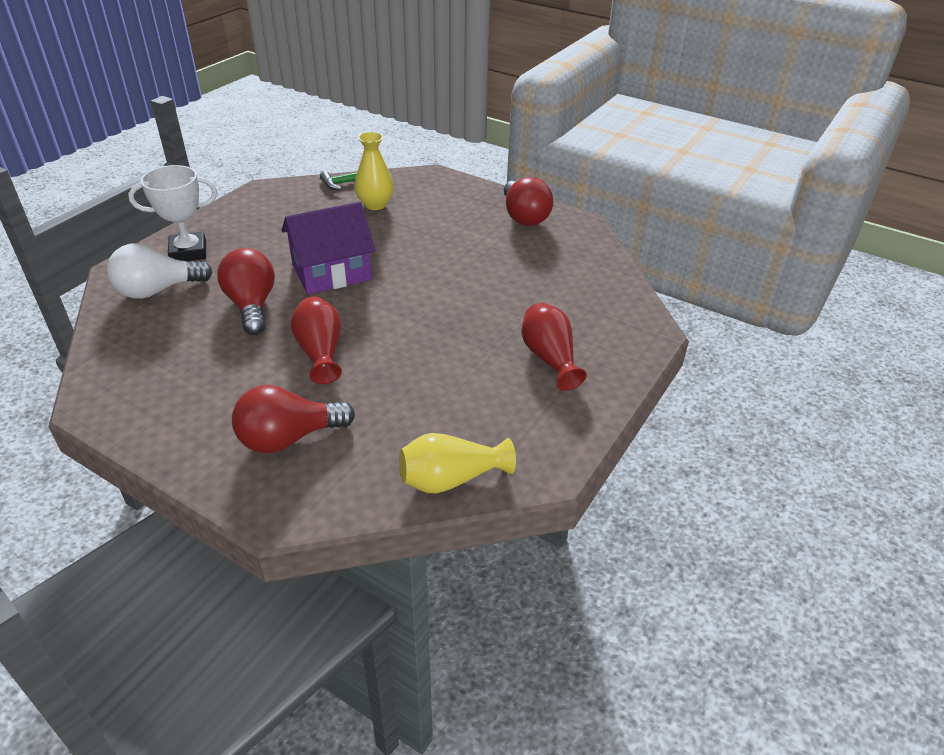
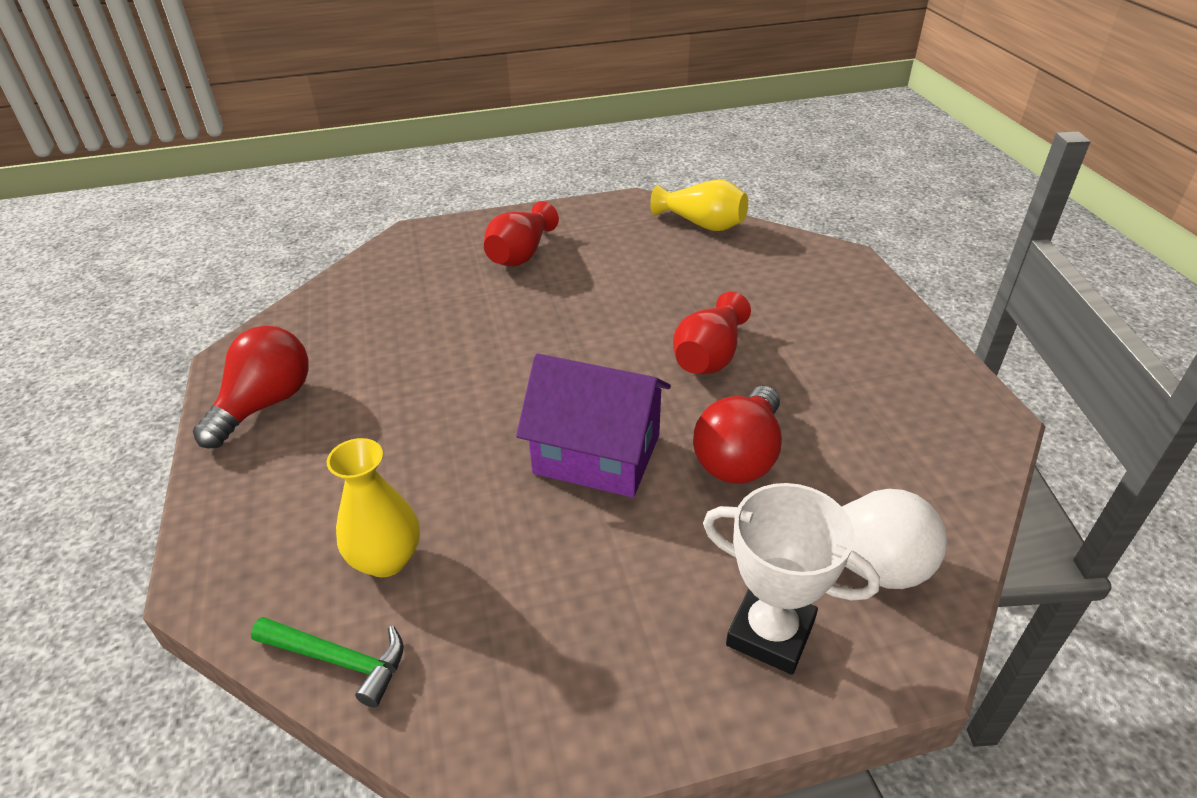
camera: 135 degrees left, 0 degrees up
red light bulb [232,385,355,453] -> none

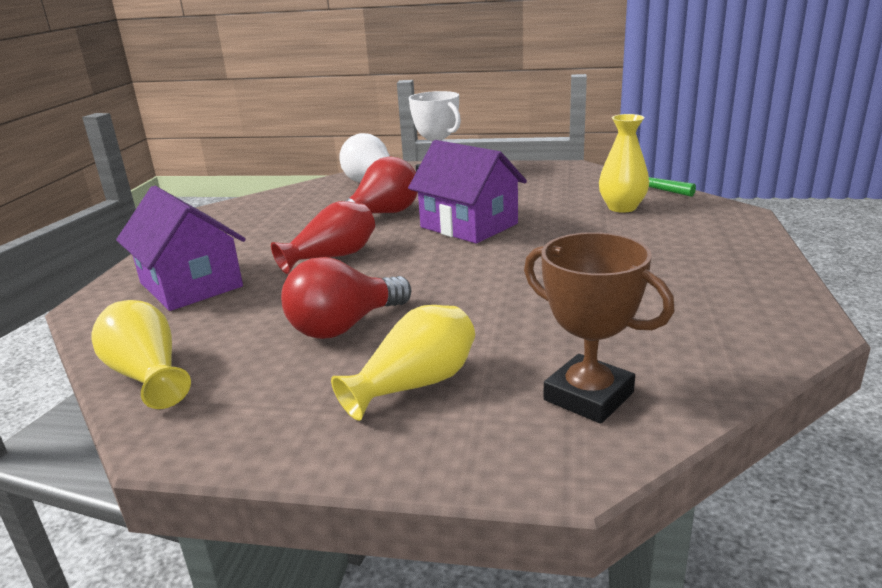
camera: 155 degrees left, 15 degrees down
red light bulb [193,326,309,448] -> red light bulb moved to [281,257,411,339]
red vase [484,201,559,266] -> yellow vase [331,305,475,421]
none -> purple house [116,186,246,311]
none -> brown trophy [524,232,675,424]

